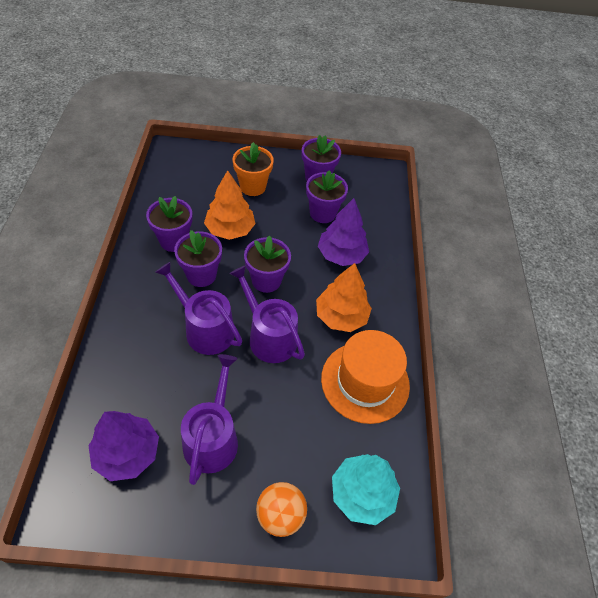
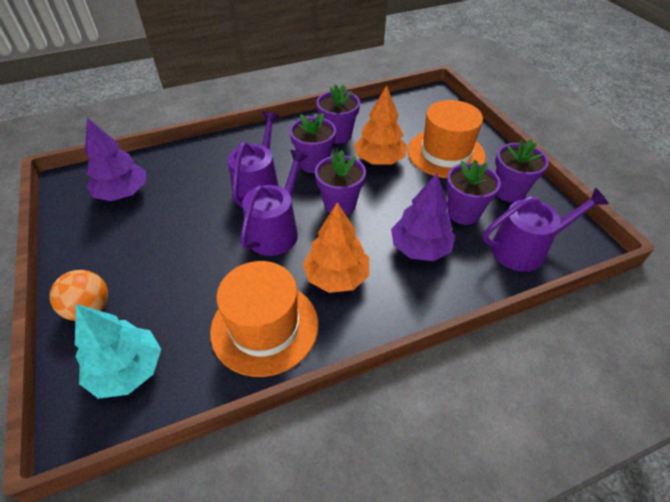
camera: 70 degrees right, 5 degrees down
purple watering can [181,354,238,485] -> purple watering can moved to [483,188,609,272]
orange flower pot [233,142,274,196] -> orange hat [408,100,486,178]

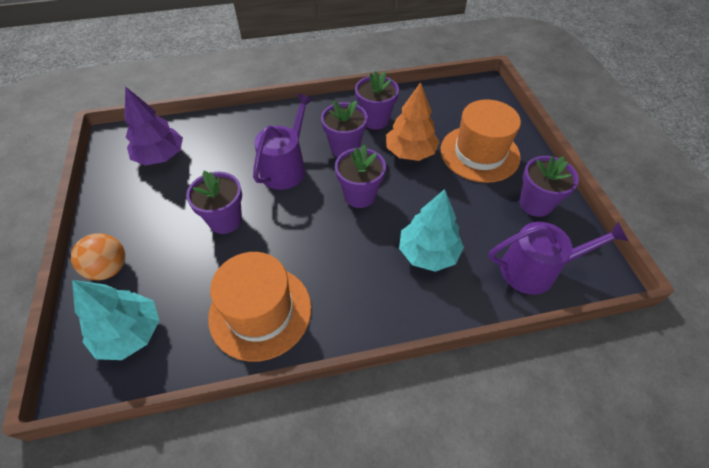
camera: 10 degrees right, 5 degrees up
purple watering can [240,150,308,256] -> none
orange tree [303,203,369,293] -> none
purple tree [391,173,455,261] -> turquoise tree [399,189,464,272]
purple flower pot [446,160,501,225] -> purple flower pot moved to [186,171,242,234]

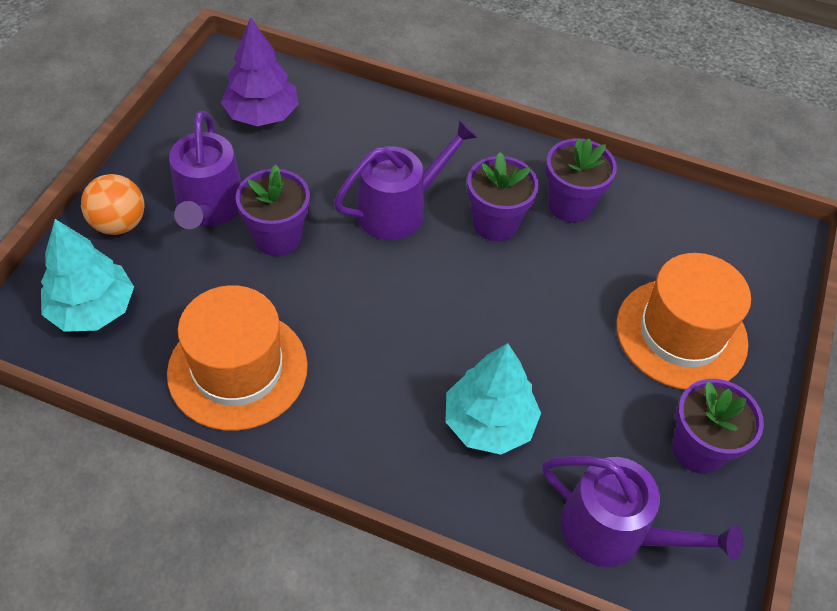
camera: 30 degrees right, 0 degrees up
purple flower pot [335,144,386,208] -> none
orange tree [386,82,439,161] -> none
none -> purple watering can [169,111,242,229]

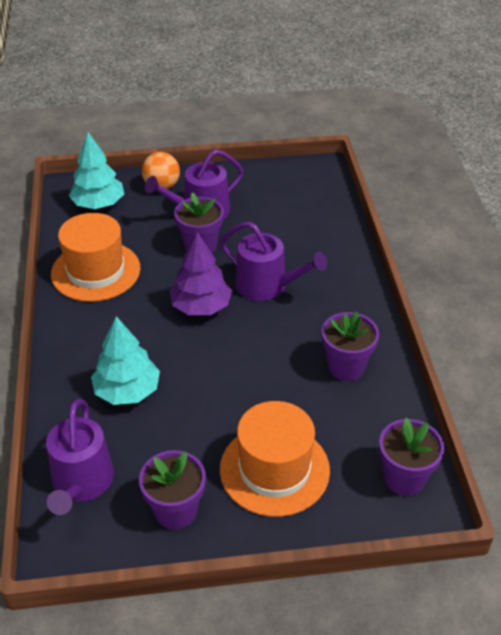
camera: 65 degrees right, 10 degrees down
purple tree [221,17,299,126] -> purple tree moved to [170,232,232,315]
purple flower pot [467,152,539,242] -> purple flower pot moved to [379,418,444,496]

